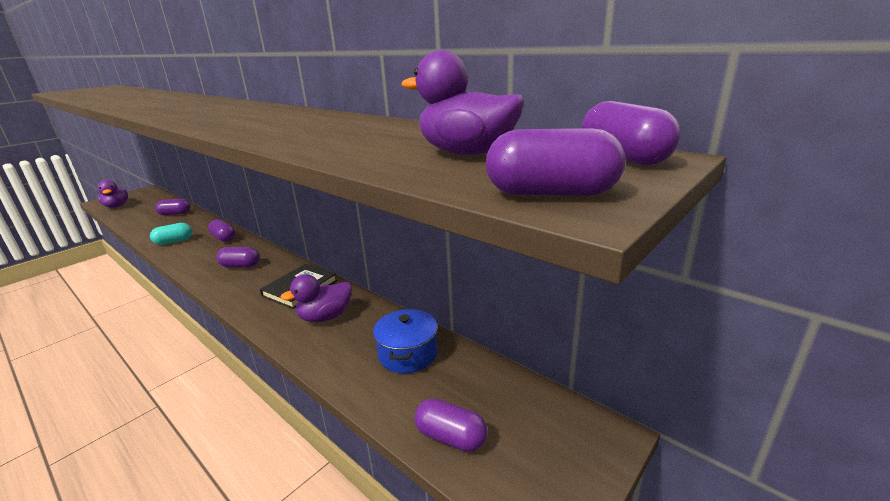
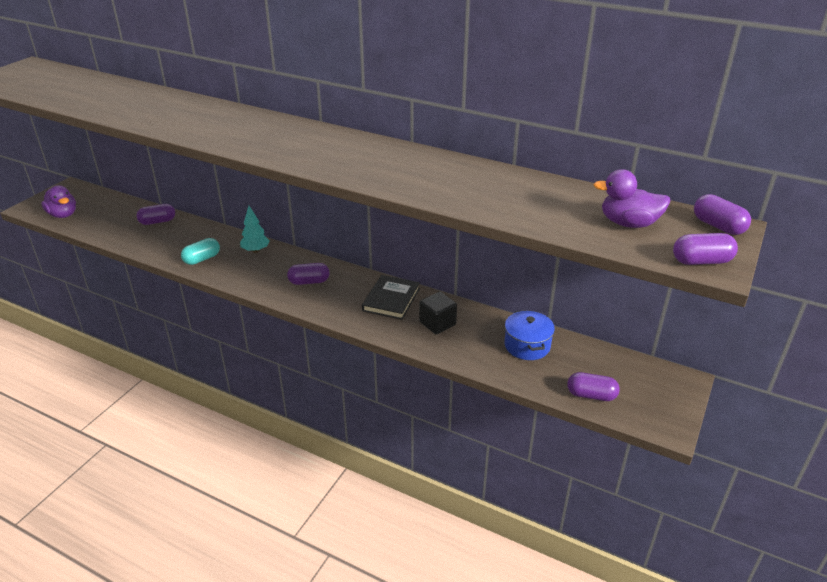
camera: 15 degrees left, 10 degrees up
purple capsule [208,219,236,242] -> turquoise tree [240,206,270,253]
purple duck [280,274,352,322] -> black cube [419,292,457,334]

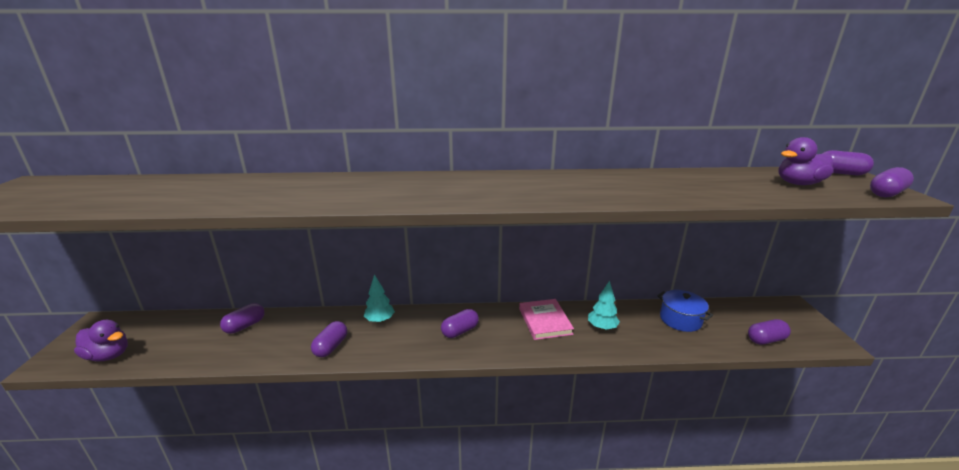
camera: 30 degrees left, 10 degrees down
turquoise capsule [181,238,220,265] -> purple capsule [311,321,347,357]
black book [362,275,420,320] -> pink book [519,299,574,340]
black cube [419,292,457,334] -> turquoise tree [588,281,620,330]

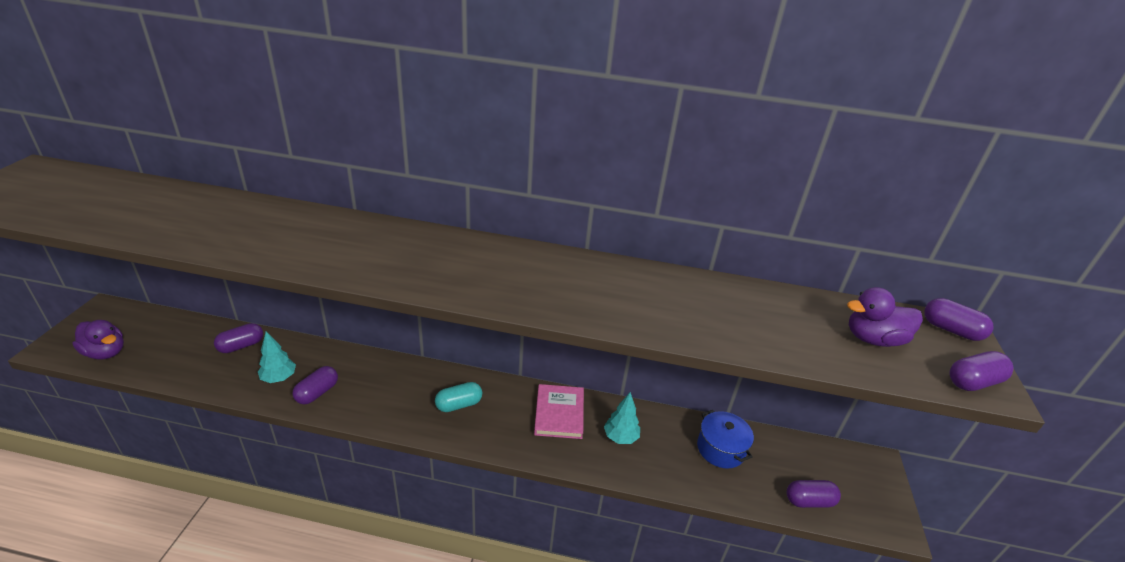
camera: 10 degrees right, 10 degrees up
turquoise tree [364,274,395,323] -> turquoise tree moved to [258,332,296,383]
purple capsule [441,309,479,338] -> turquoise capsule [435,382,482,412]

